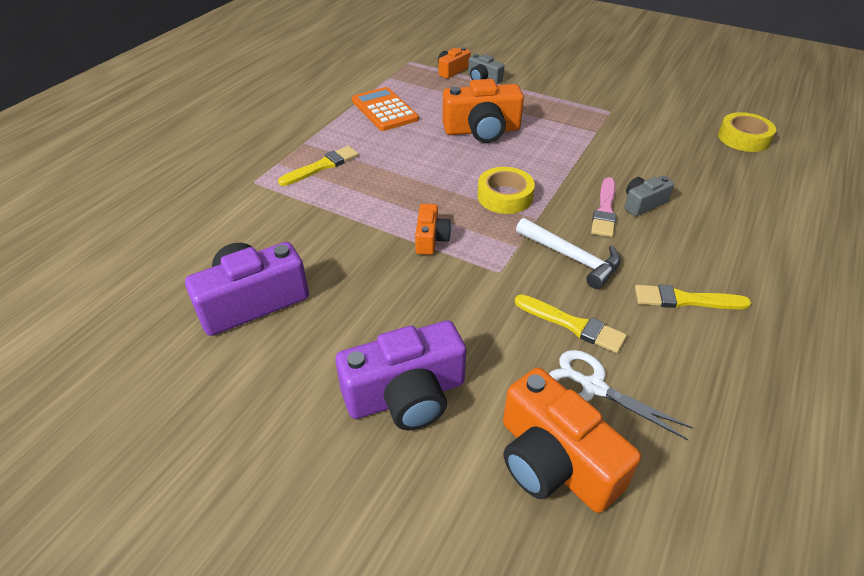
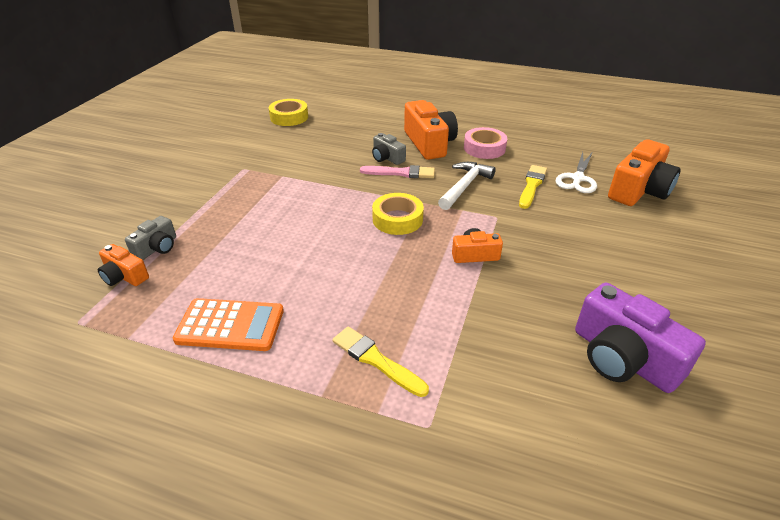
camera: 100 degrees left, 5 degrees down
purple camera [335,320,467,430] -> none
orange calculator [352,87,419,131] -> orange calculator turned 135 degrees counterclockwise [173,298,284,351]
orange camera [442,79,524,143] -> orange camera moved to [404,100,458,160]
yellow brush [635,285,751,309] -> pink tape [464,127,507,159]

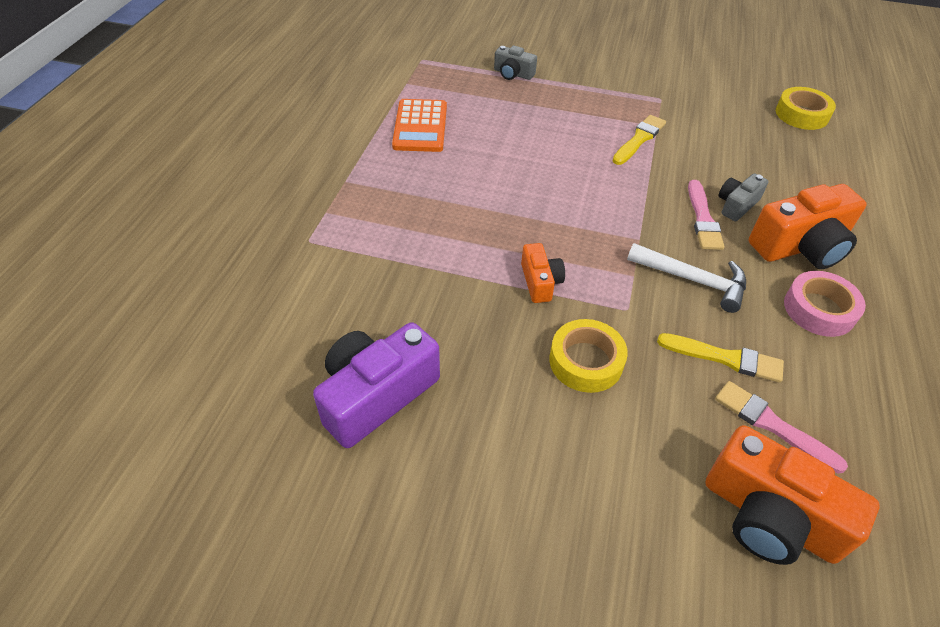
camera: 85 degrees right, 10 degrees up
orange camera [98,244,149,286] -> none
yellow brush [332,326,429,397] -> yellow brush moved to [612,115,666,165]
yellow tape [372,193,424,235] -> yellow tape moved to [549,319,628,393]
white scissors [556,152,597,193] -> pink brush [715,381,848,473]

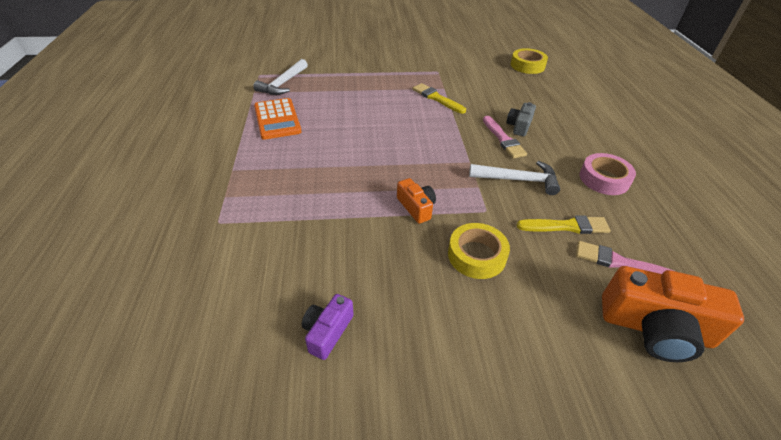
camera: 20 degrees left, 5 degrees down
purple camera [313,322,440,448] -> purple camera [302,294,354,360], size x0.54
grey camera [494,46,537,80] -> none
yellow brush [612,115,666,165] -> yellow brush turned 60 degrees counterclockwise [413,83,466,113]
orange camera [749,184,867,269] -> none
none -> white hammer [253,59,308,95]

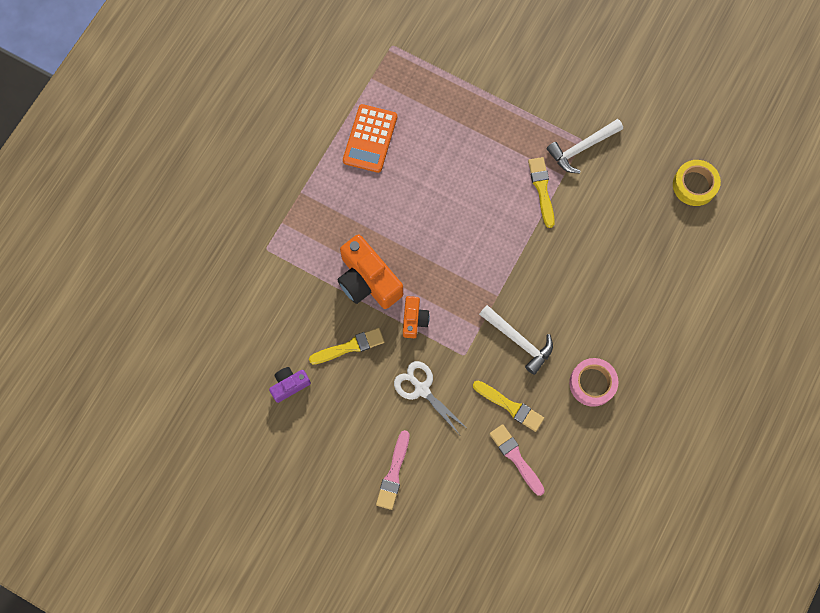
camera: 35 degrees right, 30 degrees up
white hammer [253,59,308,95] -> white hammer moved to [547,119,623,173]
yellow tape [448,223,510,279] -> white scissors [394,361,465,435]
pink brush [483,116,527,159] -> pink brush moved to [376,430,409,510]
grey camera [507,102,536,136] -> none
orange camera [602,266,744,362] -> orange camera moved to [338,234,403,309]
none -> yellow brush [309,328,385,364]

